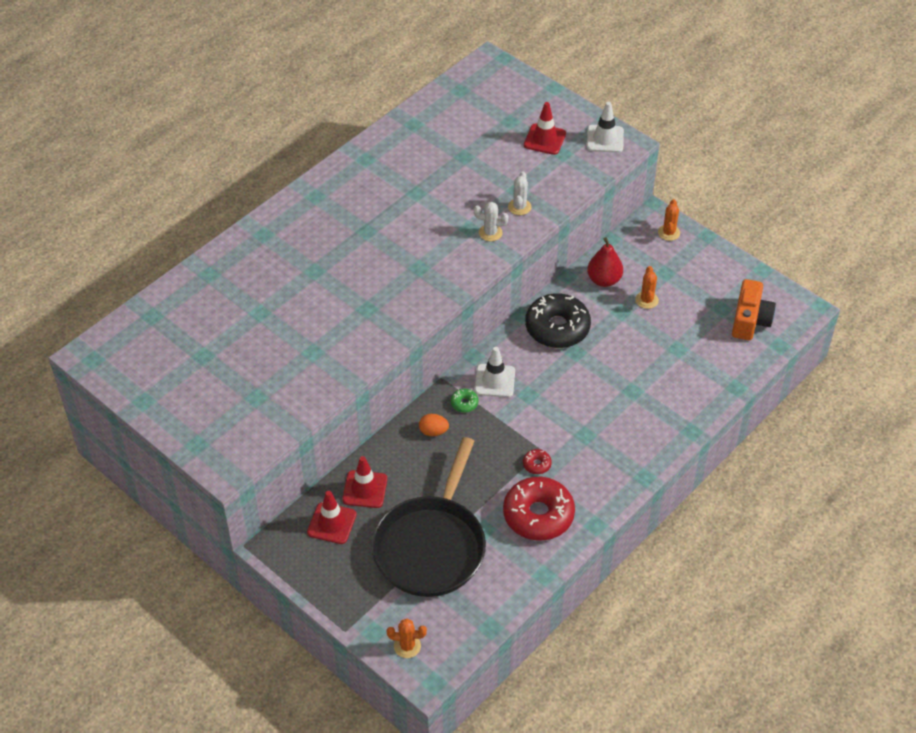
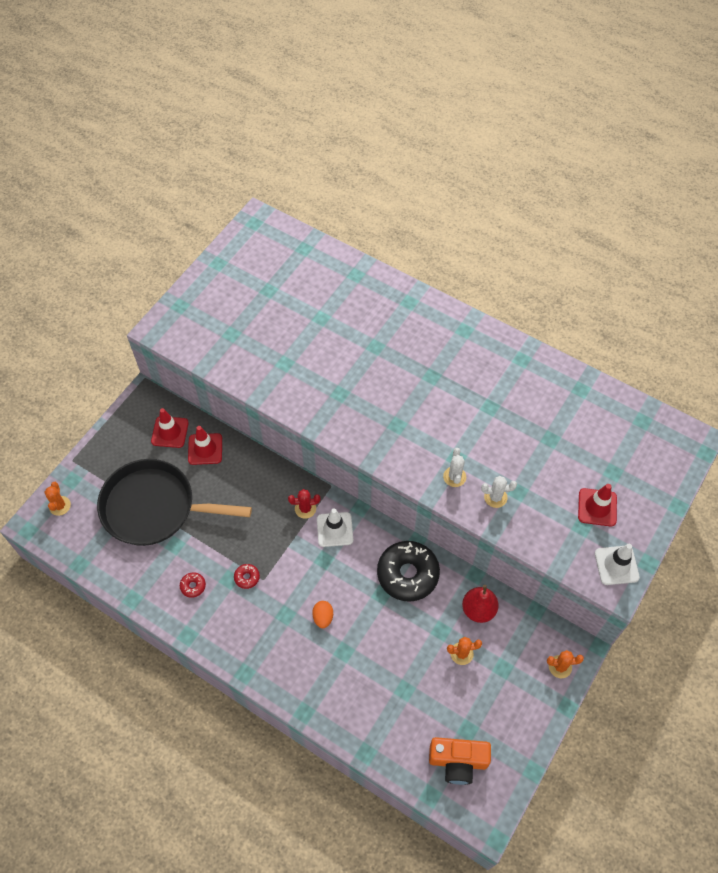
camera: 80 degrees right, 10 degrees up
orange egg [419,414,449,436] -> orange egg moved to [312,601,333,628]
green donut [451,389,479,412] -> red cactus [288,489,320,519]
red donut [503,477,575,541] -> red donut [180,572,206,598], size x0.41

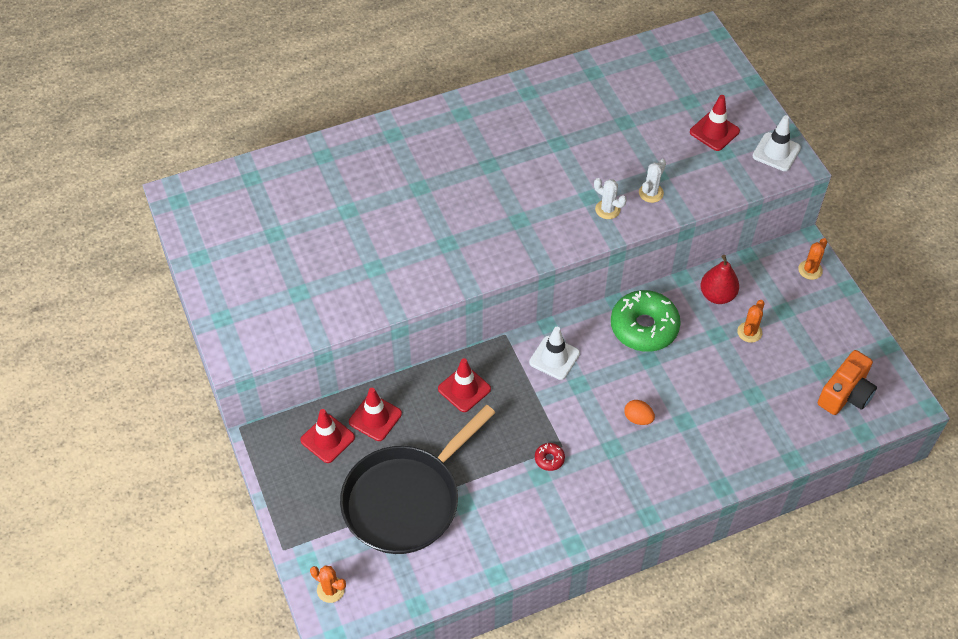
camera: 55 degrees left, 5 degrees down
red donut [180,572,206,598] -> none
red cactus [288,489,320,519] -> none
black donut [377,541,440,602] -> green donut [611,290,681,352]
none -> red traffic cone [438,358,491,412]

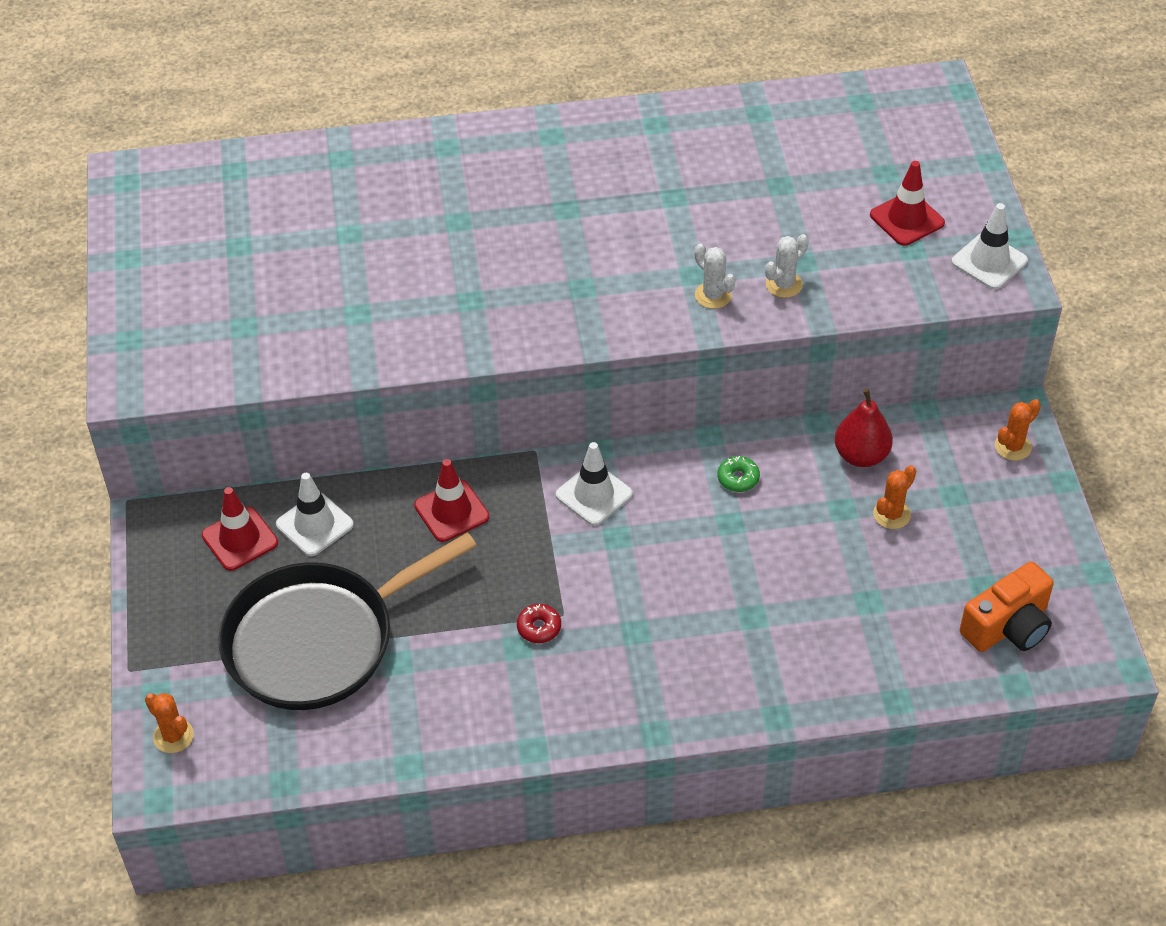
camera: 15 degrees right, 5 degrees down
red traffic cone [349,388,402,441] -> white traffic cone [276,473,354,556]
green donut [611,290,681,352] -> green donut [718,456,760,492], size x0.41
orange egg [624,400,655,425] -> none

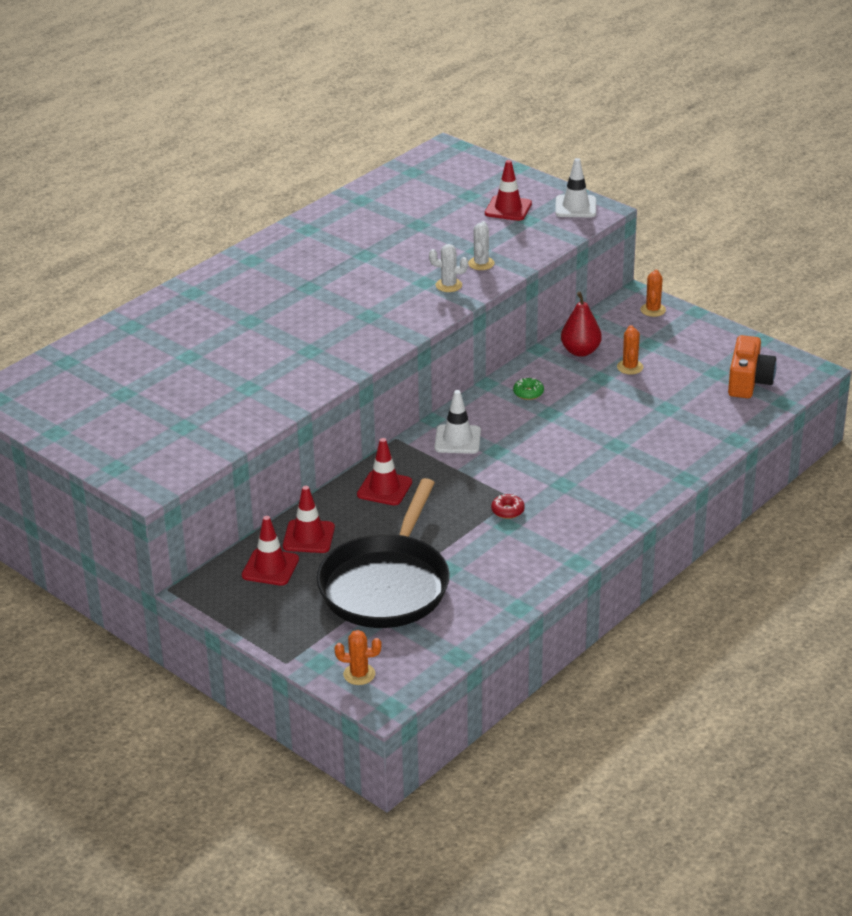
camera: 40 degrees left, 15 degrees down
white traffic cone [276,473,354,556] -> red traffic cone [283,486,335,553]

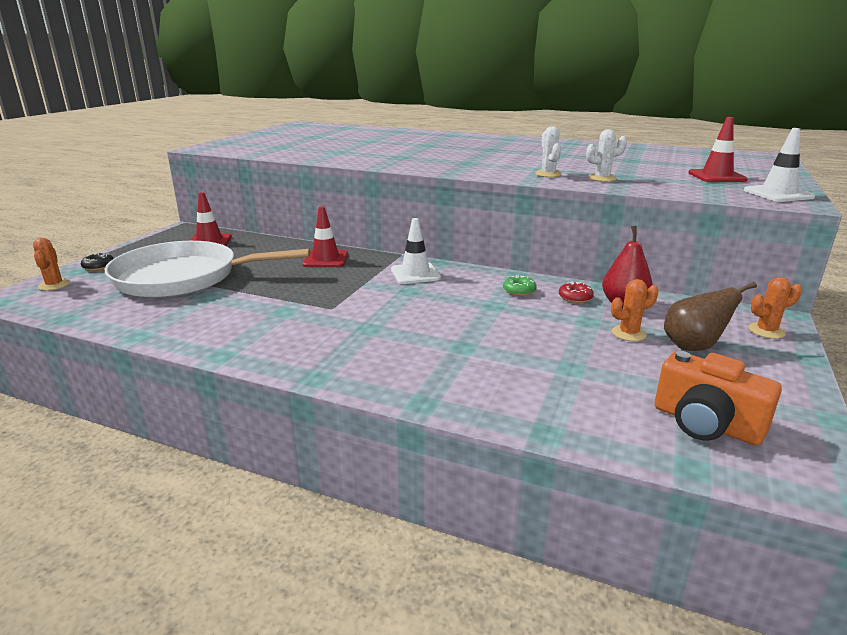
camera: 70 degrees right, 10 degrees down
red traffic cone [283,486,335,553] -> none
black pan [317,478,450,628] -> white pan [105,241,310,298]
red donut [491,494,525,519] -> red donut moved to [559,282,594,303]
orange camera [728,335,777,398] -> orange camera turned 45 degrees clockwise [654,351,782,446]
none -> black donut [81,253,114,271]
none -> brown pear [664,282,757,351]

